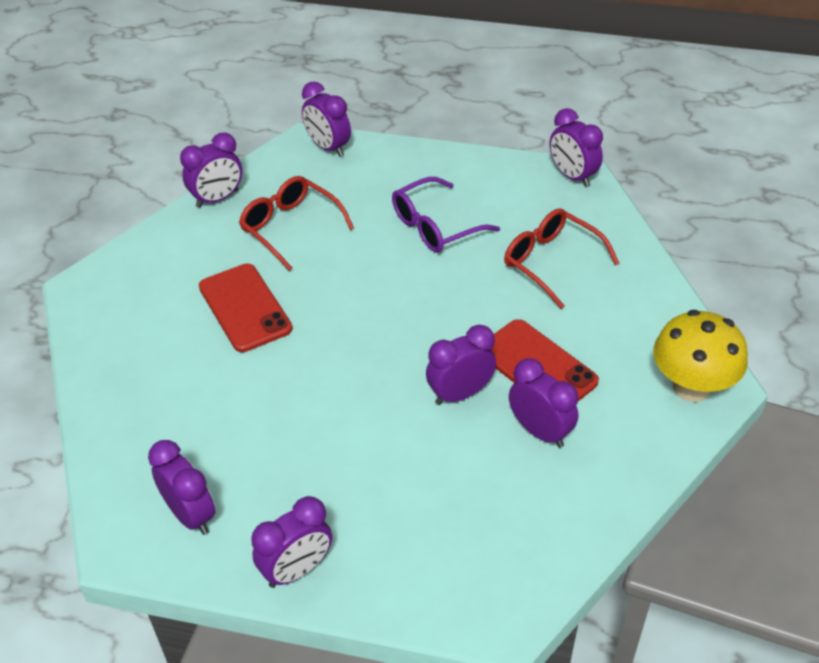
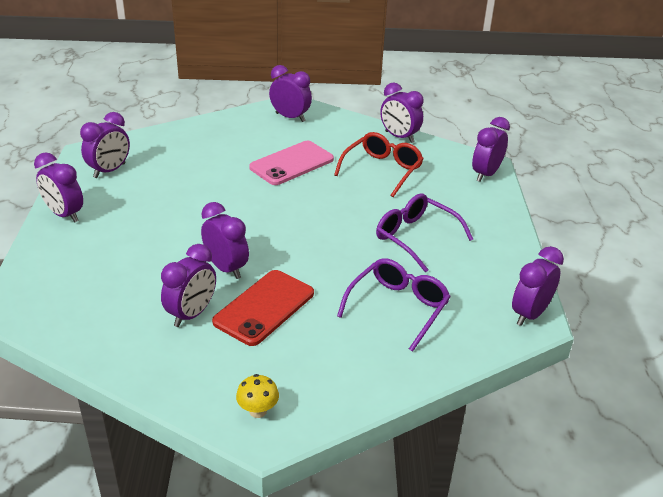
camera: 75 degrees right, 10 degrees down
red phone [199,264,293,352] -> pink phone [249,141,334,185]
red glasses [504,208,619,309] -> purple glasses [337,258,451,352]
yellow mushroom [653,310,748,402] -> yellow mushroom [236,374,279,418], size x0.47
none -> purple clock [269,65,312,122]

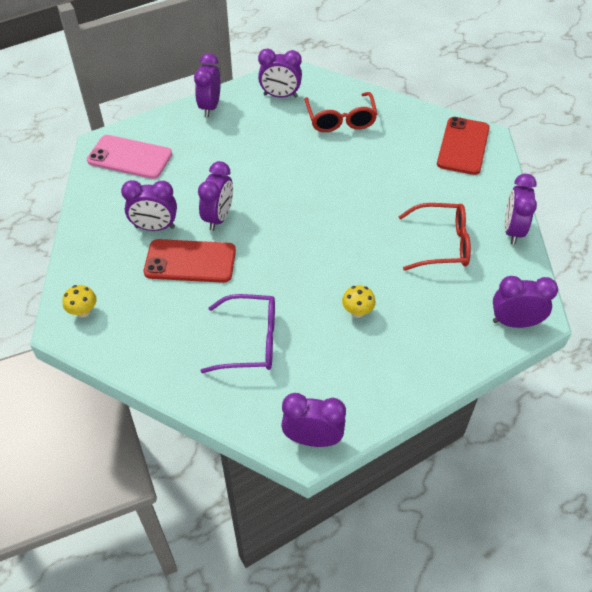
camera: 60 degrees right, 15 degrees up
pink phone [249,141,334,185] -> pink phone moved to [87,135,172,179]
purple clock [269,65,312,122] -> red phone [437,117,490,175]
purple glasses [376,194,473,272] -> yellow mushroom [342,285,376,318]
none -> red glasses [304,92,378,132]

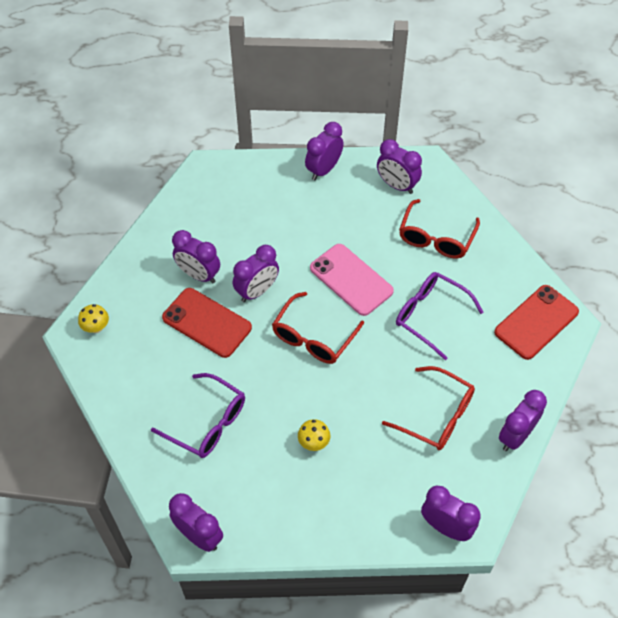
camera: 30 degrees right, 5 degrees up
pink phone [87,135,172,179] -> pink phone moved to [310,244,394,316]
none -> red glasses [272,292,364,364]
none -> purple glasses [396,272,484,360]

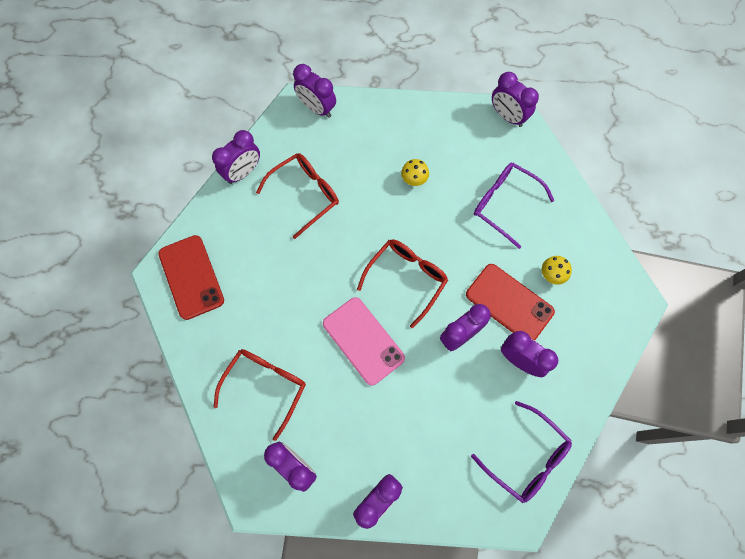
camera: 175 degrees left, 15 degrees up
yellow mushroom [78,304,109,333] -> yellow mushroom moved to [542,256,572,285]
red glasses [382,366,475,450] -> red glasses turned 105 degrees clockwise [256,153,339,239]
purple glasses [396,272,484,360] -> purple glasses moved to [471,401,572,503]
red phone [494,285,579,360] -> red phone turned 75 degrees counterclockwise [158,235,224,320]

